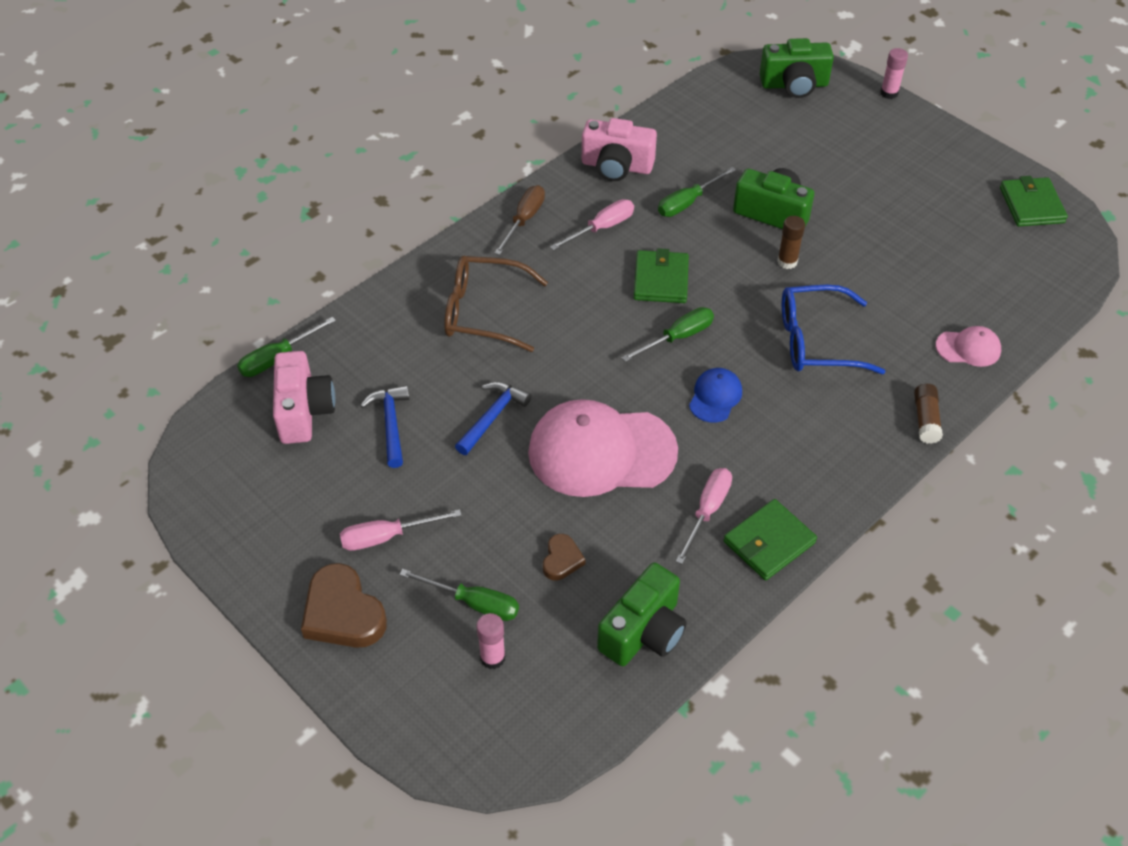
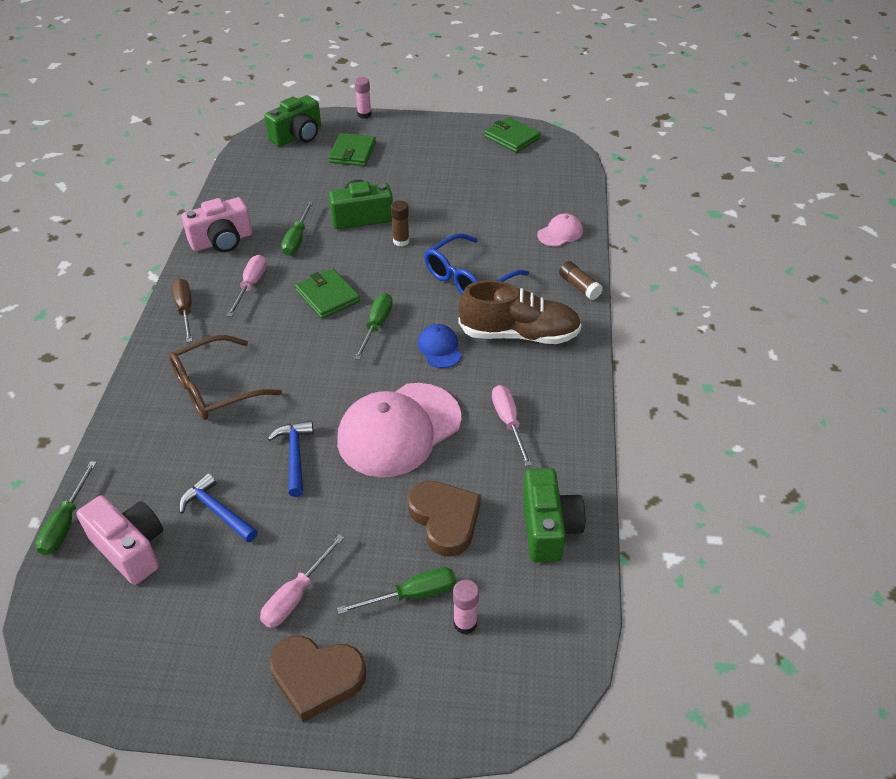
camera: 40 degrees left, 5 degrees down
brown heart [543,534,585,580] -> brown heart [408,481,481,557], size x1.87
green wallet [724,499,817,580] -> green wallet moved to [329,133,376,166]
none -> brown shoe [459,280,582,344]

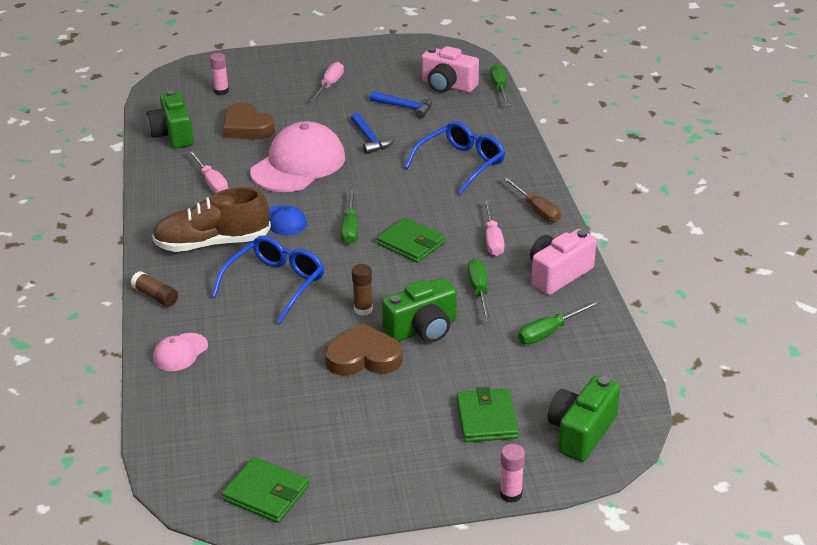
camera: 165 degrees right, 10 degrees down
brown glasses [169,335,282,420] -> blue glasses [404,121,505,195]
brown heart [269,636,366,722] -> brown heart moved to [325,323,403,376]
green screwdriver [337,567,456,614] -> green screwdriver moved to [518,300,600,344]

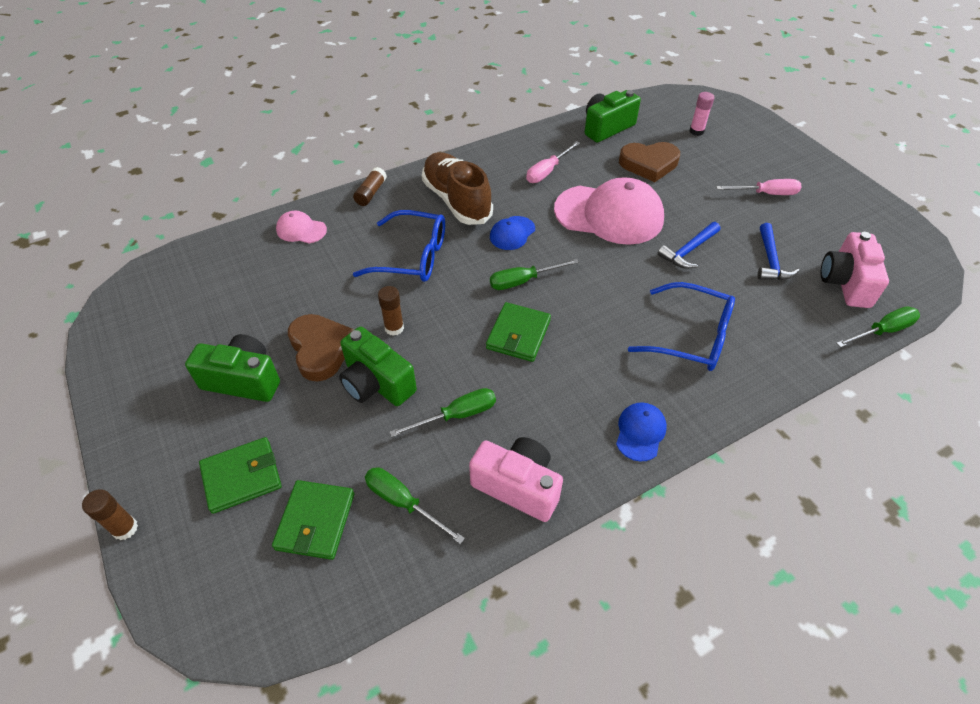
camera: 70 degrees right, 15 degrees up
green wallet [222,457,309,523] -> green wallet moved to [272,480,354,560]
brown heart [223,103,275,139] -> brown heart turned 120 degrees counterclockwise [619,142,680,182]
pink screwdriver [484,200,504,256] -> none
pink glue stick [500,444,525,503] -> brown glue stick [82,489,138,540]
brown screwdriver [503,177,561,223] -> blue cap [616,402,667,462]
green camera [548,375,620,462] -> green camera moved to [185,334,280,402]

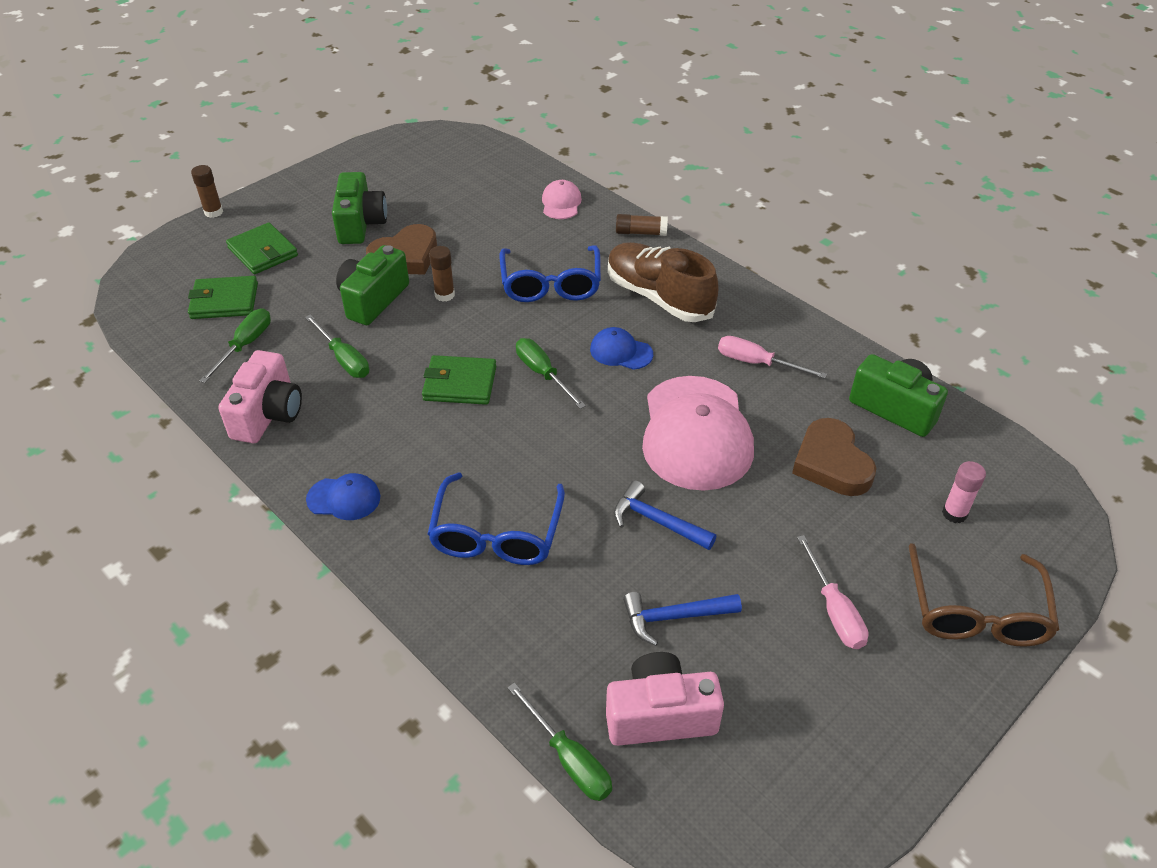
camera: 75 degrees right, 5 degrees down
brown shoe [422,152,493,225] -> brown shoe turned 90 degrees counterclockwise [608,242,718,322]
none -> brown glasses [909,543,1060,647]

